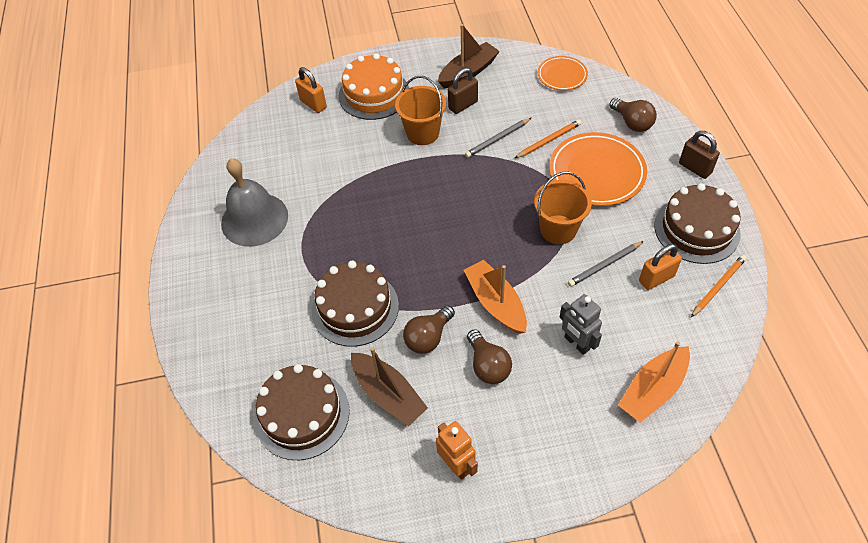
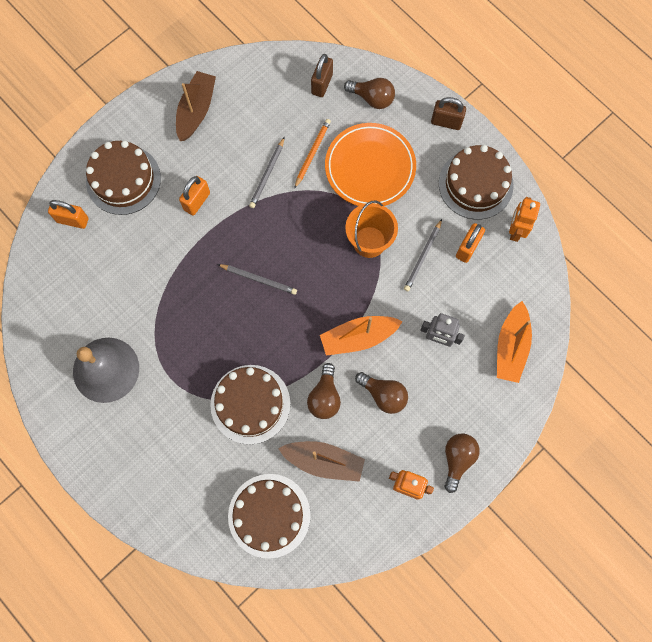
camera: 35 degrees left, 20 degrees up
orange cake [339,53,409,120] -> brown cake [86,141,161,215]
orange bucket [395,76,446,145] -> orange padlock [179,176,210,215]
brown padlock [448,68,478,114] -> brown padlock moved to [311,54,333,97]
orange boat [464,260,527,334] -> orange boat turned 45 degrees counterclockwise [320,316,403,356]
orange plate [537,56,588,90] -> none
orange pencil [691,255,747,317] -> orange robot [509,197,540,242]
none -> grey pencil [217,264,297,295]
none -> brown light bulb [444,433,480,493]

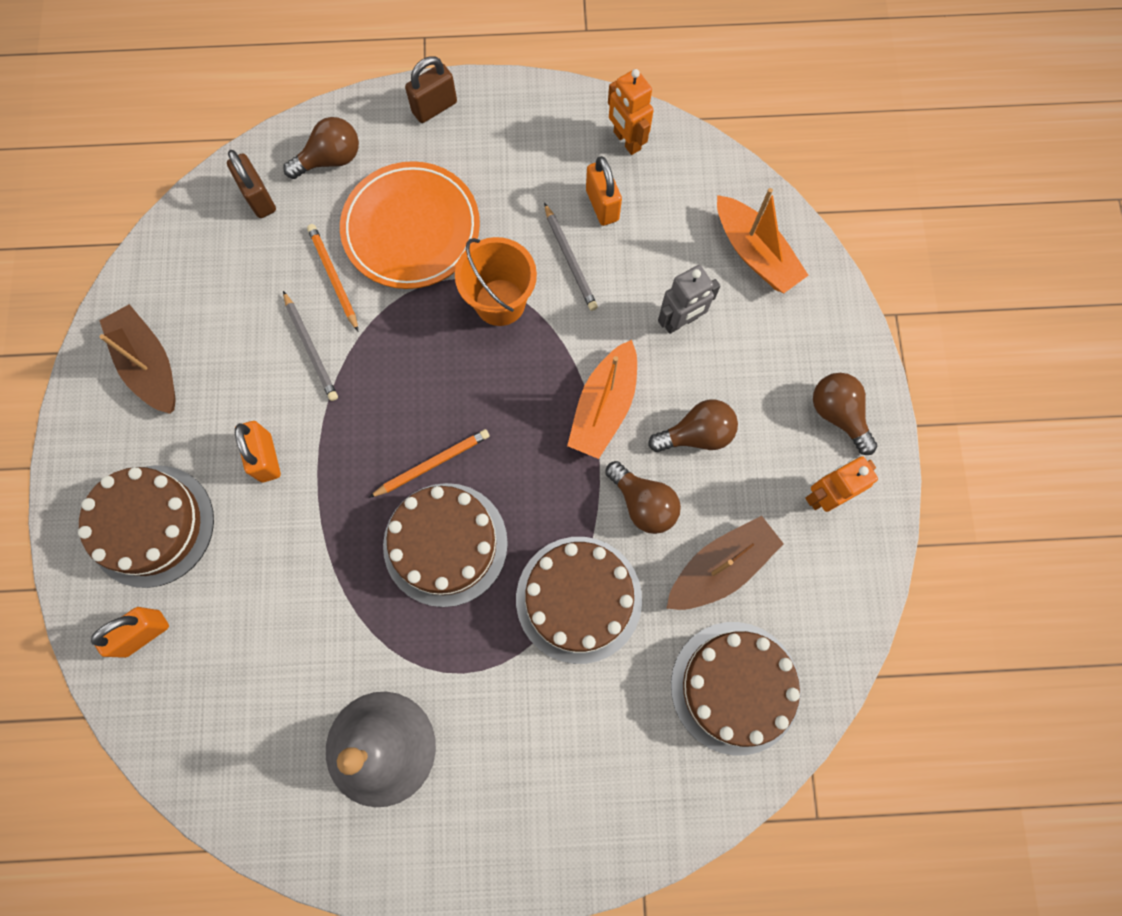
camera: 50 degrees left, 0 degrees up
grey pencil [217,264,297,295] -> orange pencil [369,429,490,498]
brown cake [439,145,514,220] -> brown cake moved to [383,483,508,607]

